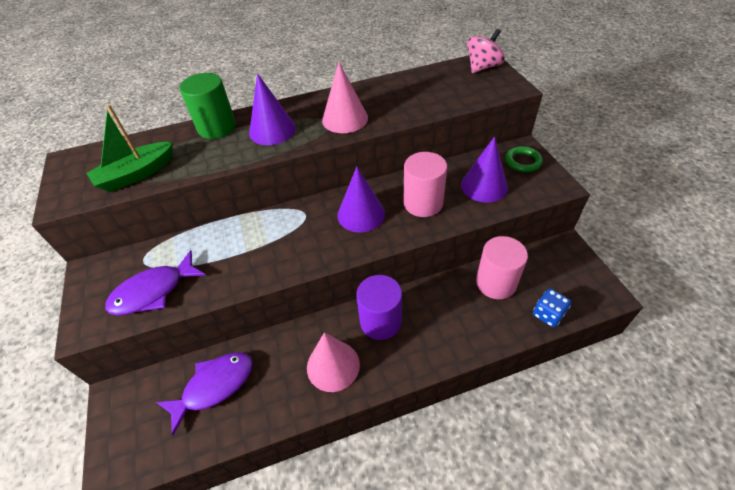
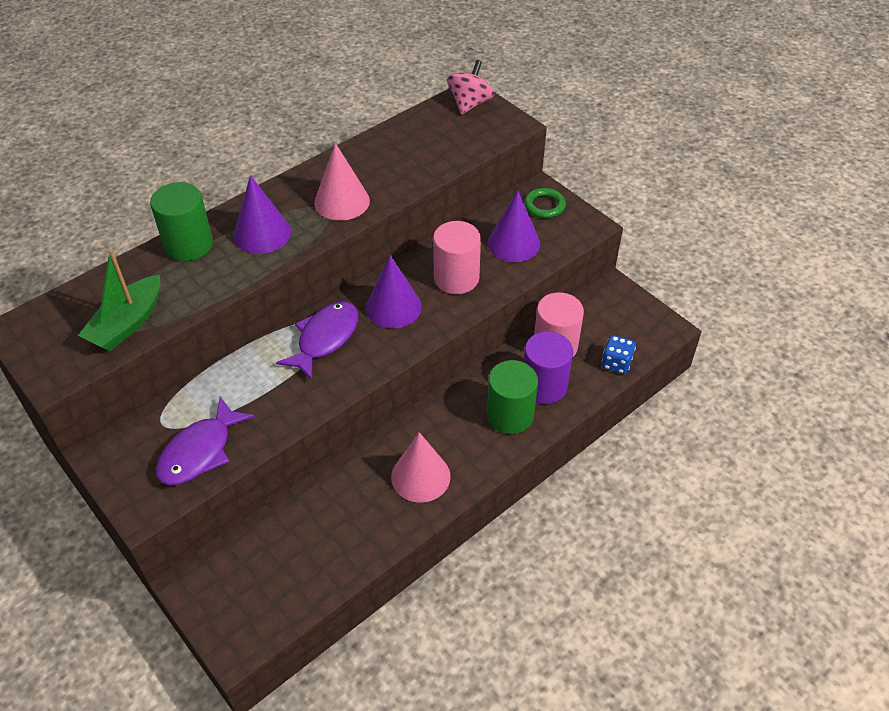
camera: 25 degrees left, 0 degrees up
purple fish [156,352,253,436] -> purple fish moved to [276,301,358,381]
purple cylinder [356,275,402,340] -> purple cylinder moved to [523,331,573,404]
none -> green cylinder [487,360,538,434]

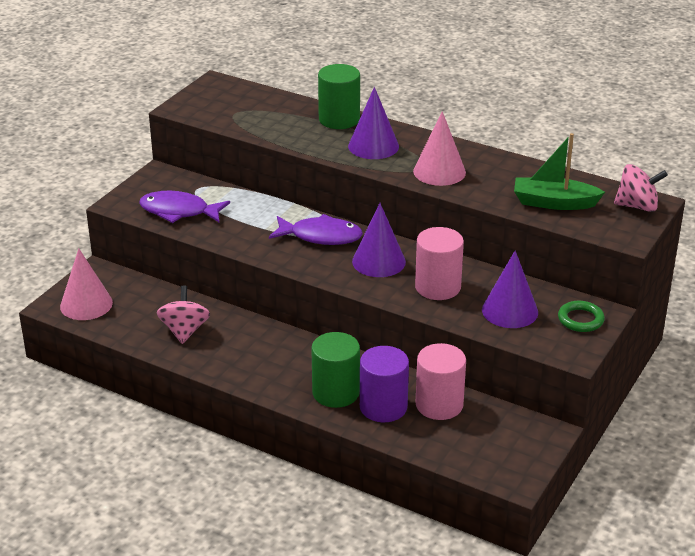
camera: 70 degrees right, 15 degrees down
green boat [78,249,160,351] -> green boat moved to [514,133,605,210]
pink cone [391,432,451,503] -> pink cone moved to [60,249,113,320]
blue dice [602,335,636,374] -> none
none -> pink spinning top [157,286,210,344]

